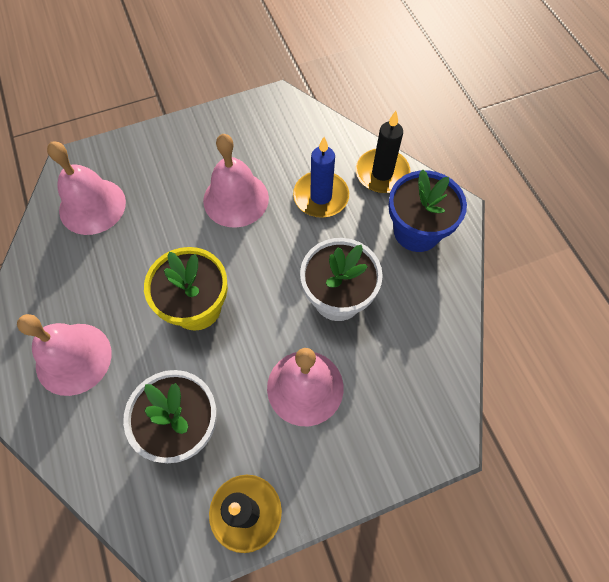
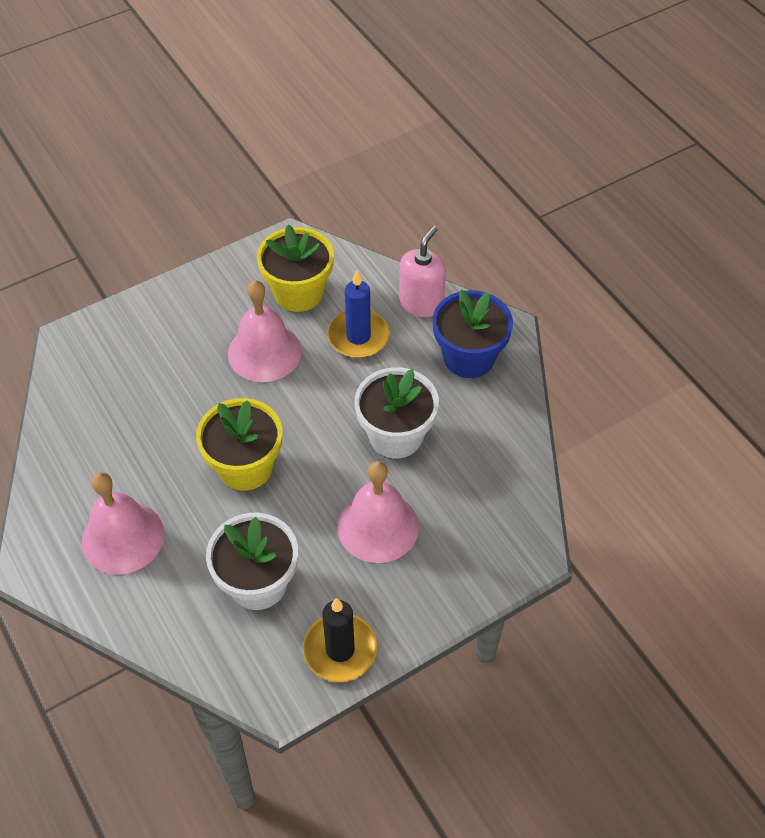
camera: 10 degrees left, 10 degrees down
pink bell [47,142,126,235] -> none
black candle [356,111,411,193] -> pink soap dispenser [399,226,446,317]
none -> yellow flower pot [257,225,334,312]

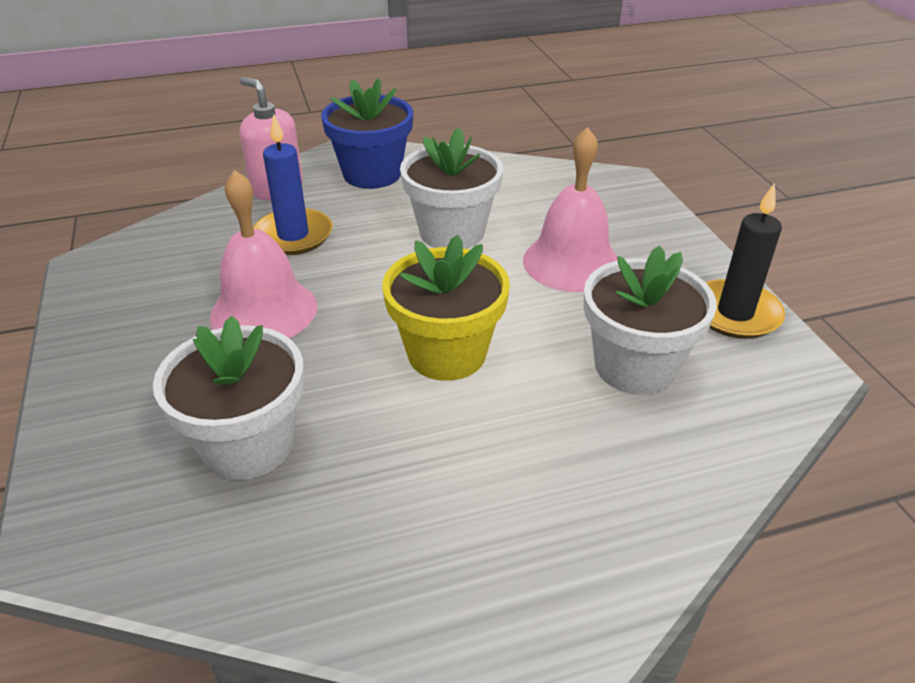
camera: 75 degrees left, 15 degrees down
pink bell [82,472,164,575] -> none
yellow flower pot [257,225,334,312] -> none
none -> white flower pot [153,315,304,480]

